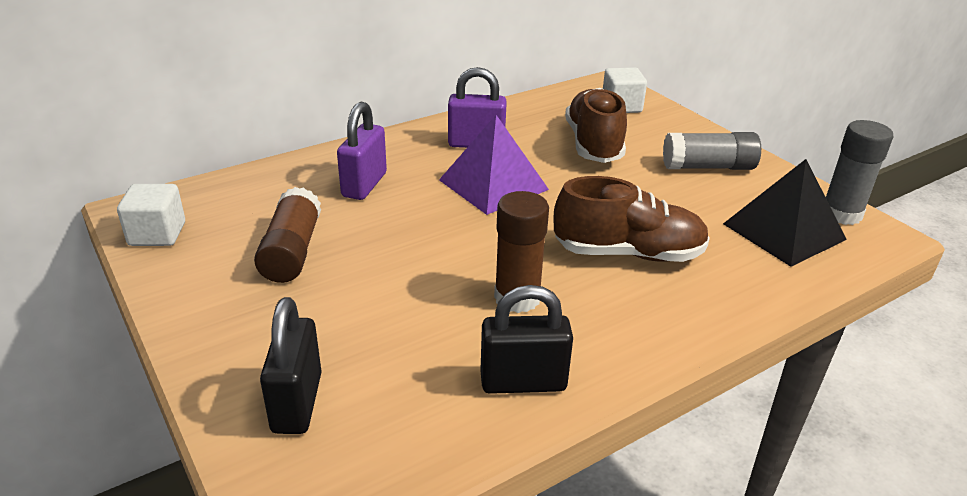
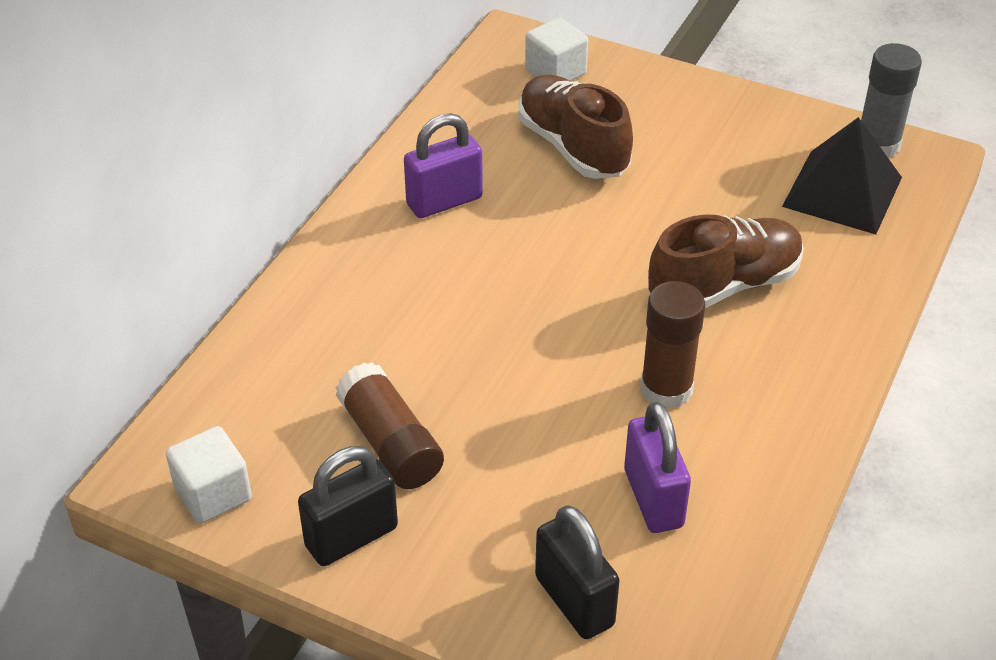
camera: 30 degrees left, 10 degrees up
purple padlock [337,102,387,200] -> purple padlock moved to [624,402,691,533]
purple pyramid [439,115,549,215] -> none
black padlock [480,285,573,394] -> black padlock moved to [298,446,398,566]
grey glue stick [663,132,761,170] -> none

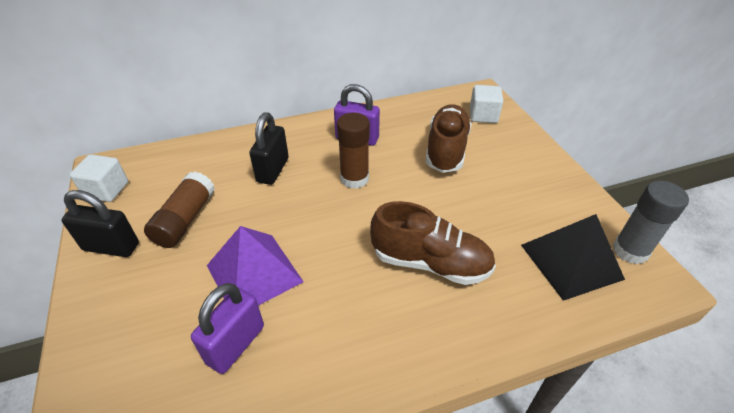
camera: 45 degrees right, 0 degrees up
black padlock [535,505,620,639] -> black padlock moved to [249,112,289,185]
brown glue stick [641,281,705,409] -> brown glue stick moved to [337,113,370,189]
none -> purple pyramid [207,226,303,306]

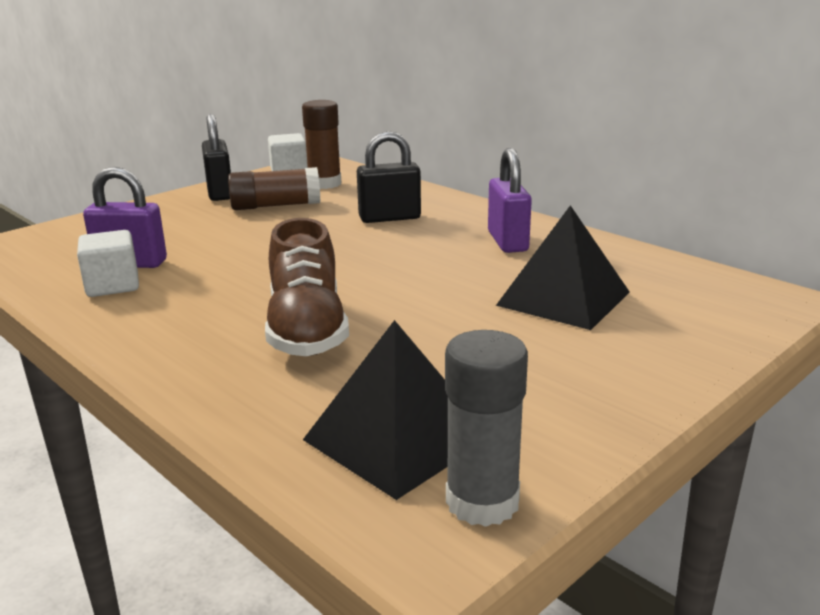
camera: 65 degrees right, 20 degrees down
purple pyramid [207,226,303,306] -> none
brown glue stick [337,113,370,189] -> brown glue stick moved to [302,100,341,189]
brown shoe [426,104,472,173] -> black pyramid [496,205,630,330]
white cube [470,85,503,123] -> white cube moved to [77,230,139,297]

